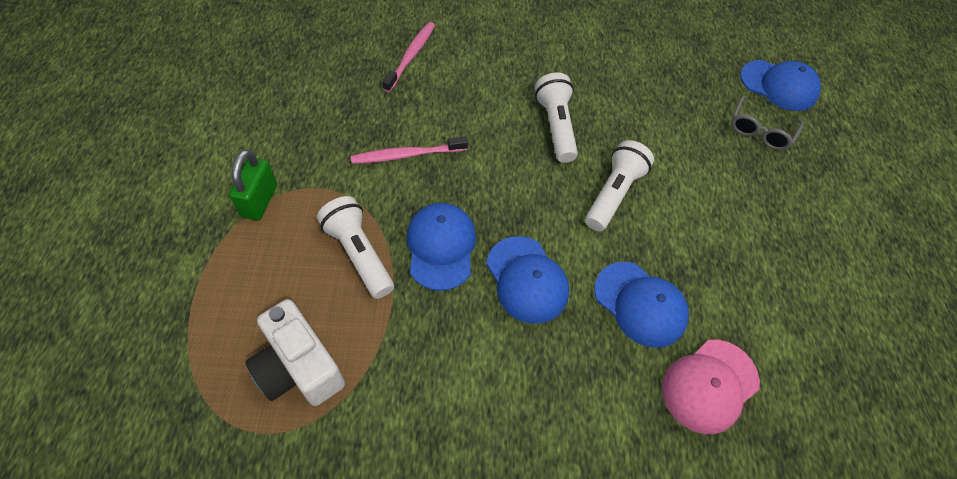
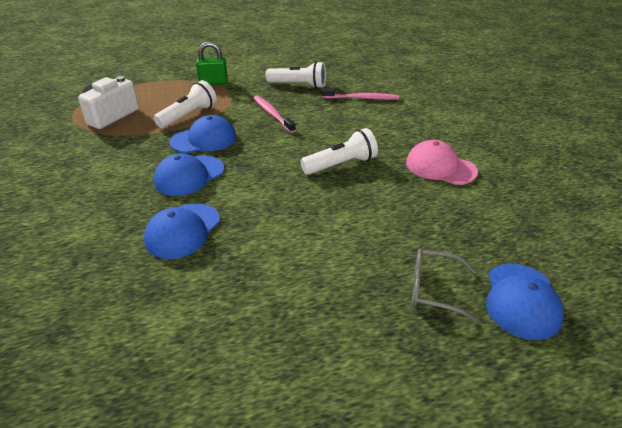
camera: 75 degrees right, 20 degrees down
white flashlight [585,140,654,231] -> white flashlight moved to [266,61,326,88]
pink cap [662,340,760,434] -> pink cap moved to [406,140,478,185]

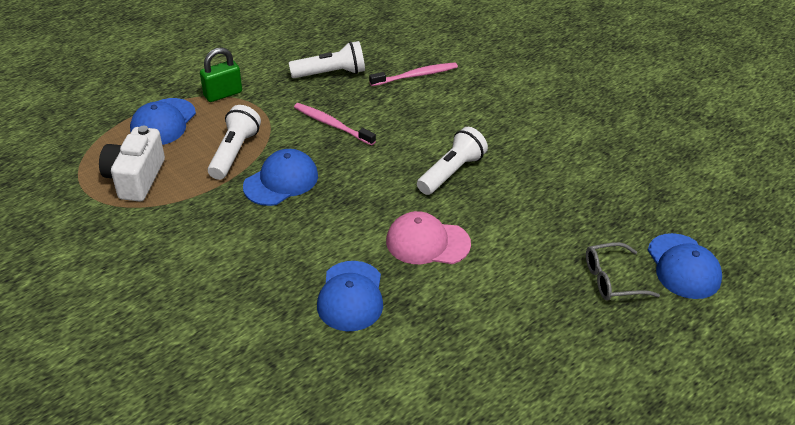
camera: 25 degrees left, 5 degrees up
blue cap [154,153,224,196] -> blue cap moved to [130,98,196,145]
pink cap [406,140,478,185] -> pink cap moved to [386,211,471,264]

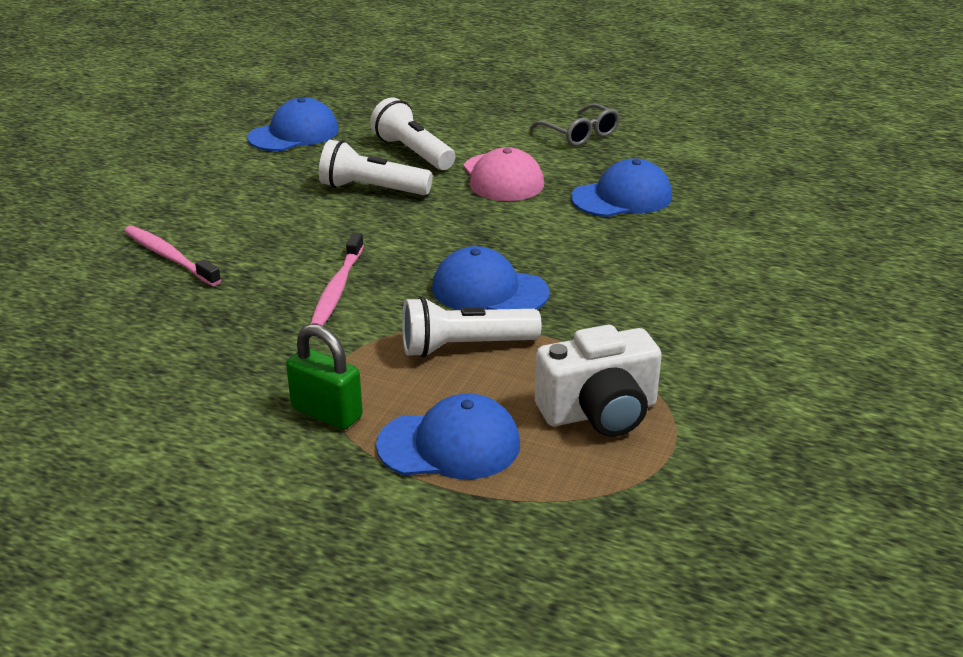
camera: 115 degrees left, 10 degrees down
white flashlight [289,41,365,78] -> white flashlight moved to [370,97,455,170]
grey glasses [586,242,660,301] -> grey glasses moved to [530,104,620,146]
blue cap [648,233,722,299] -> blue cap moved to [247,97,339,151]

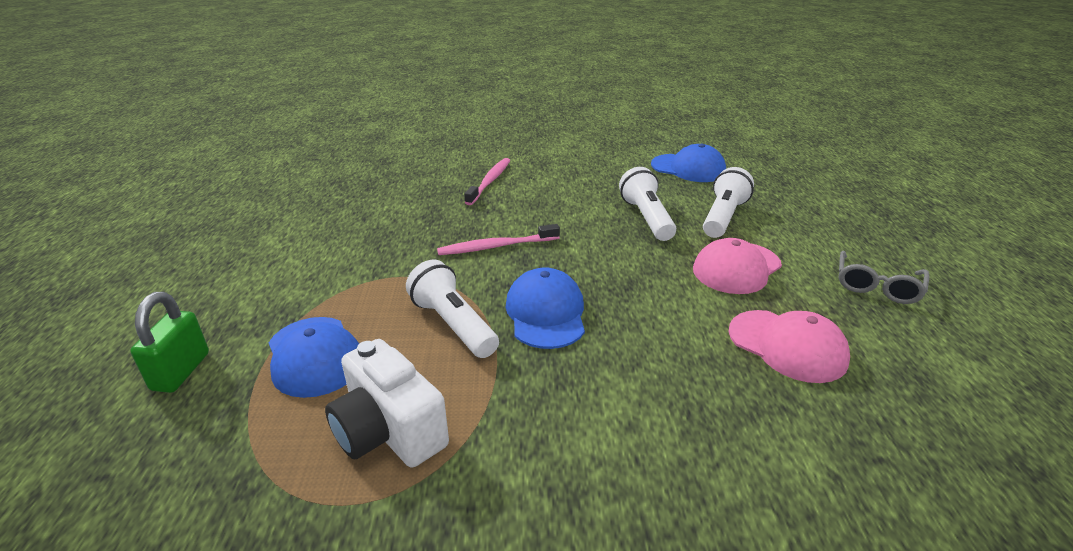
camera: 65 degrees right, 0 degrees up
green padlock [286,324,363,430] -> green padlock moved to [130,292,209,393]
blue cap [571,158,672,217] -> pink cap [729,310,850,383]

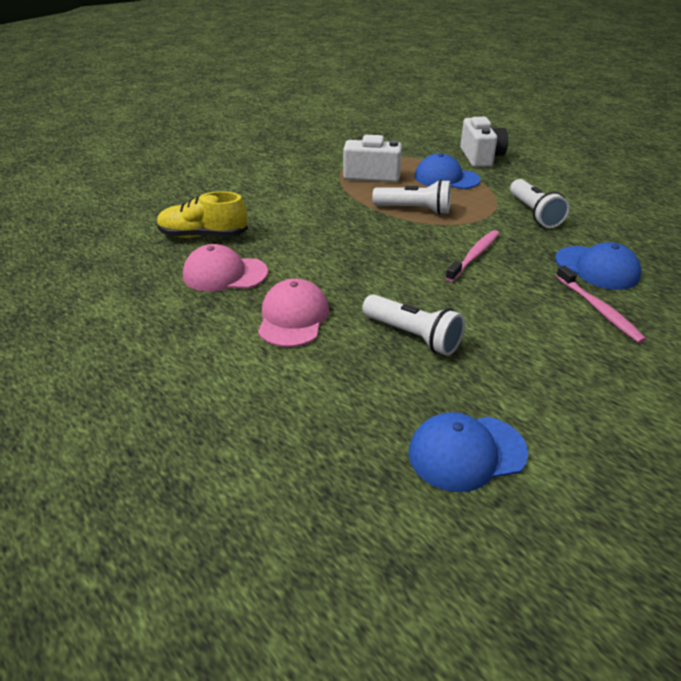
camera: 140 degrees right, 5 degrees up
green padlock [130,292,209,393] -> white camera [460,117,508,167]
blue cap [506,268,585,349] -> blue cap moved to [555,242,641,290]
white flashlight [703,167,754,238] -> white flashlight moved to [510,179,570,228]
grey glasses [839,251,930,304] -> none
none -> yellow shoe [157,191,248,238]

